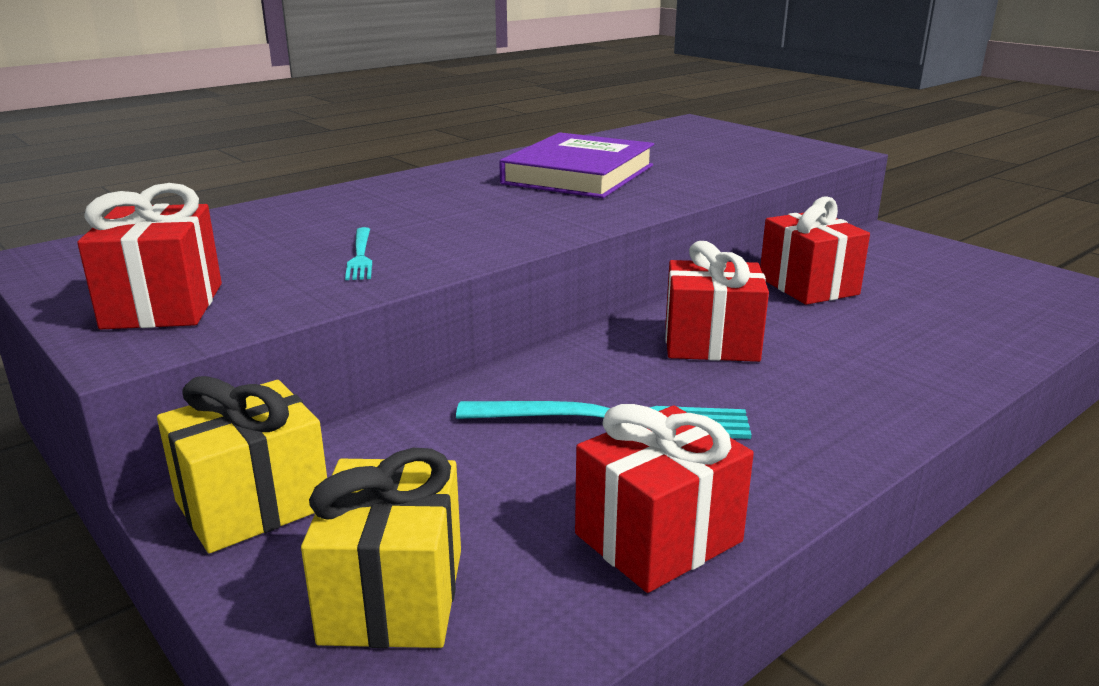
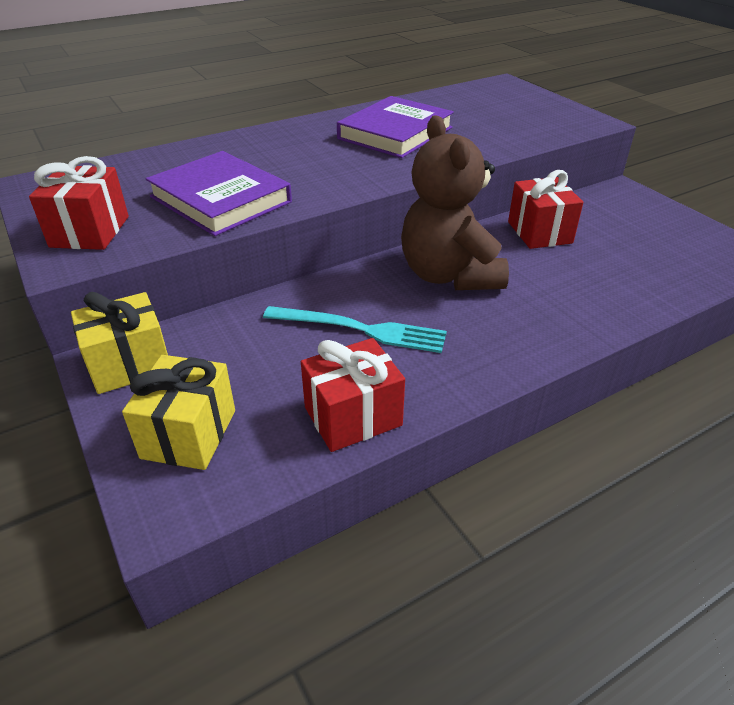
camera: 10 degrees right, 15 degrees up
turquoise fork [345,227,372,280] -> purple book [146,151,292,236]
red gift [665,241,769,362] -> brown teddy bear [401,115,509,290]

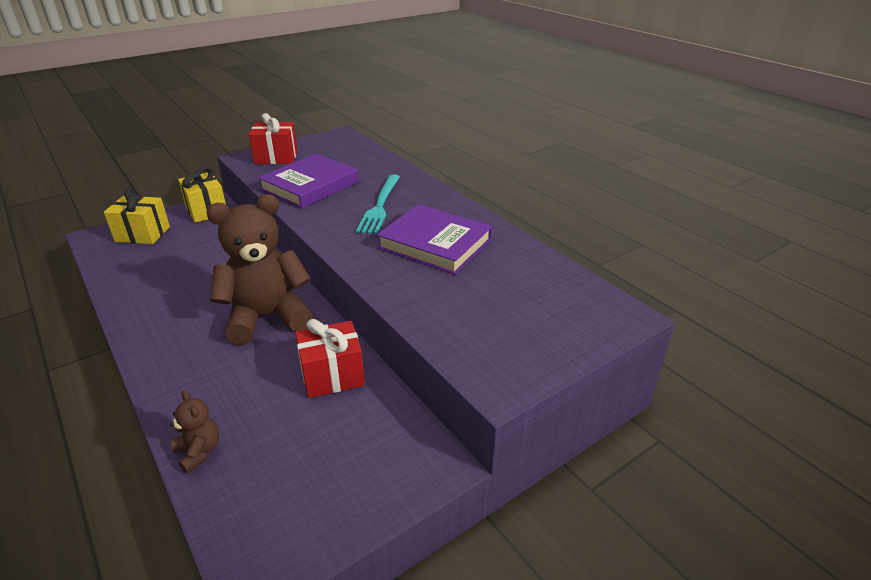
camera: 85 degrees right, 5 degrees down
turquoise fork [263,306,447,353] -> turquoise fork moved to [356,174,400,234]
red gift [301,338,405,452] -> none
none -> brown teddy bear [170,390,219,473]

